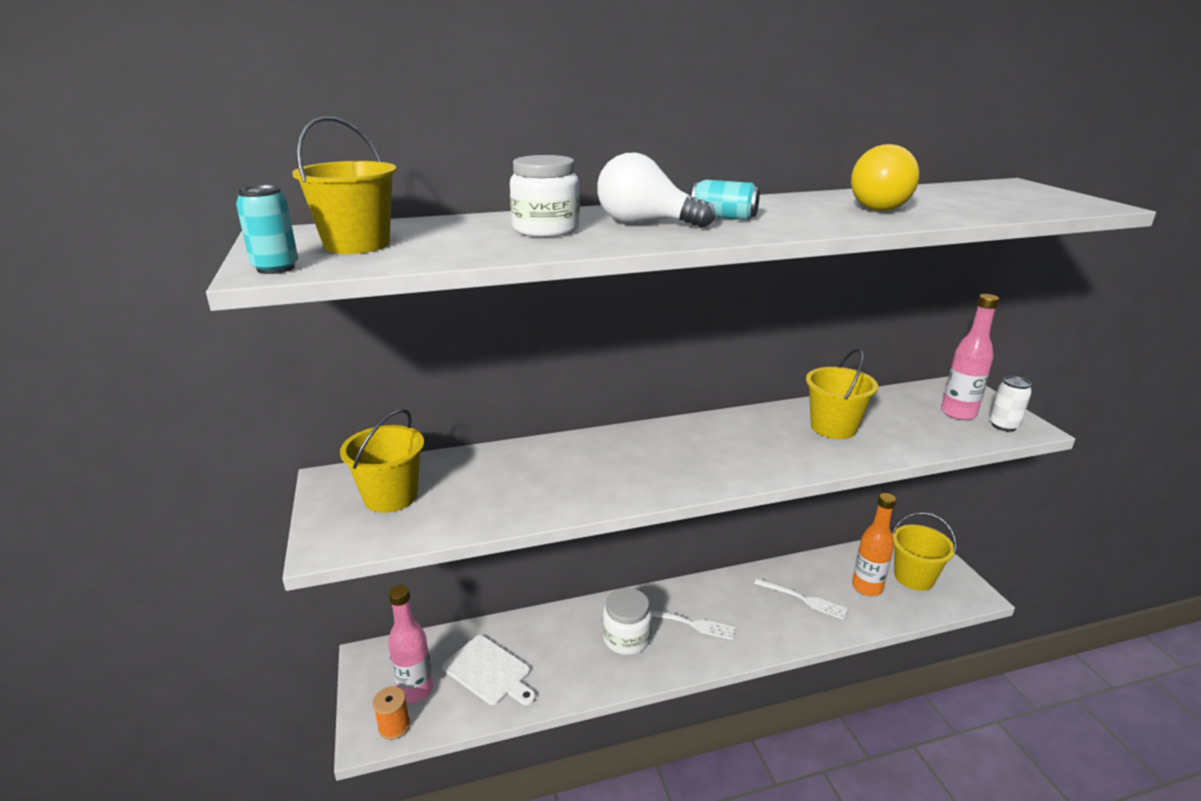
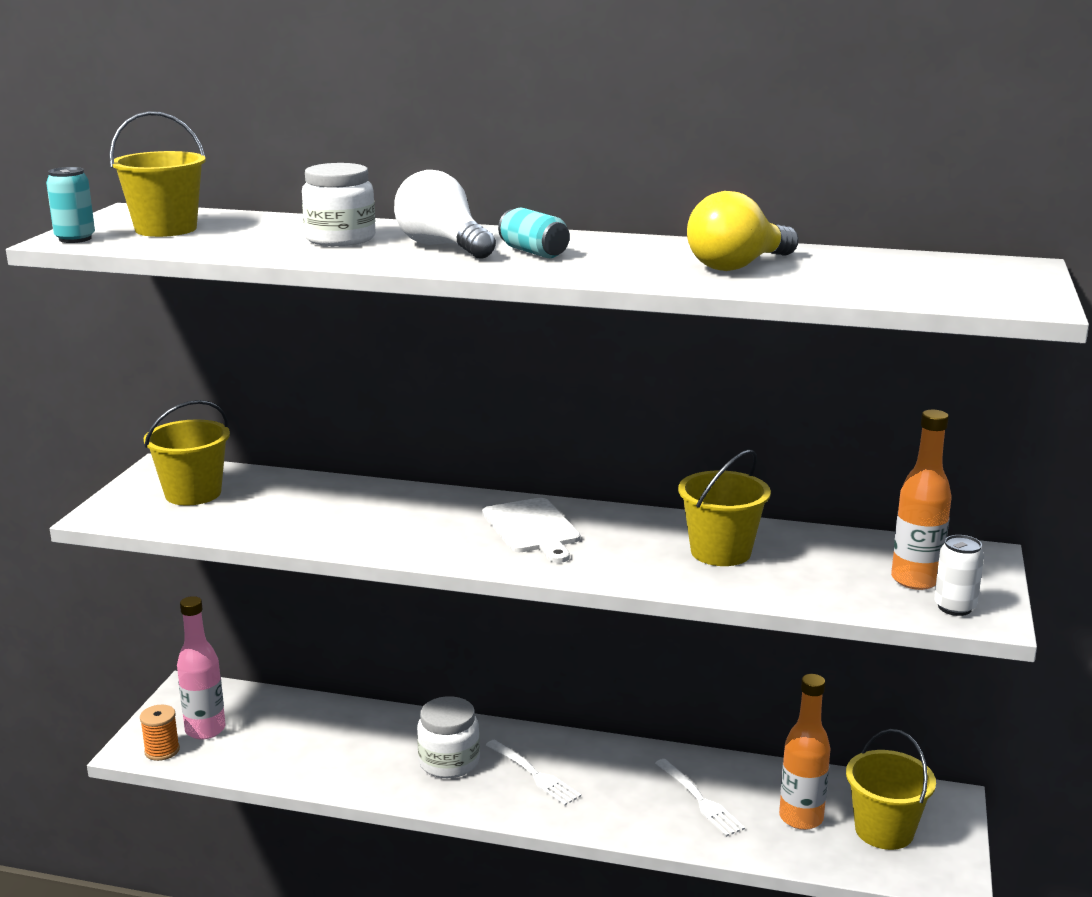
camera: 30 degrees right, 5 degrees down
white cutting board [442,635,536,705] -> white cutting board moved to [482,498,580,563]
pink bottle [941,294,999,420] -> orange bottle [891,410,952,590]

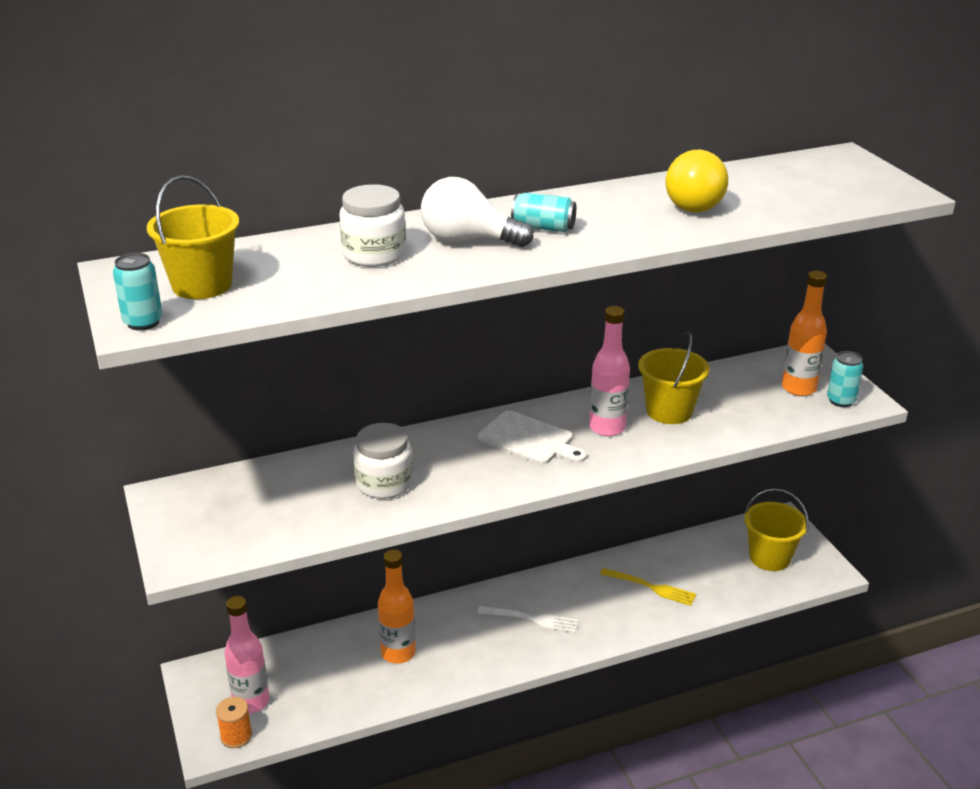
camera: 35 degrees left, 10 degrees up
yellow bucket [143,400,230,506] -> none
white jar [417,696,480,778] -> white jar moved to [353,423,413,499]
white fork [655,759,745,837] -> yellow fork [600,568,696,606]
orange bottle [779,674,831,830] -> orange bottle moved to [378,550,416,664]
white can [934,535,984,616] -> turquoise can [827,351,863,407]
none -> pink bottle [589,306,630,436]

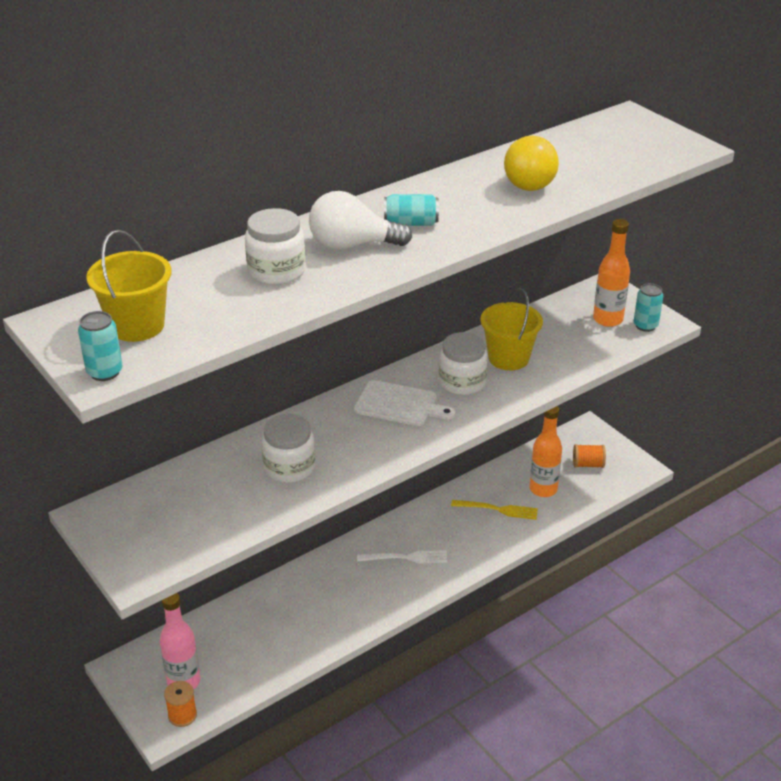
camera: 15 degrees left, 5 degrees up
orange bottle [378,550,416,664] -> orange bottle moved to [529,406,562,497]
pink bottle [589,306,630,436] -> white jar [439,332,488,395]
yellow bucket [744,488,809,571] -> orange spool [573,444,606,468]

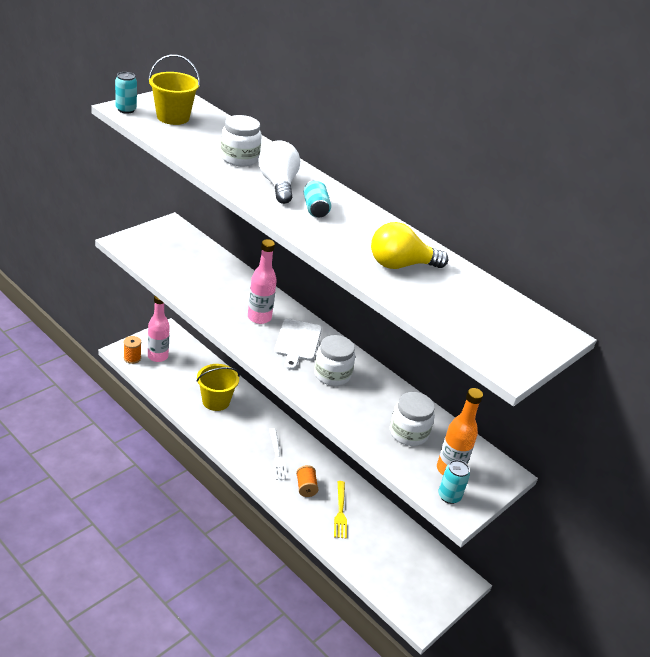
camera: 75 degrees right, 0 degrees up
white jar [262,414,315,483] -> white jar moved to [390,392,435,446]
yellow bucket [480,288,543,371] -> yellow bucket moved to [196,364,240,411]
orange bottle [529,406,562,497] -> none
orange spool [573,444,606,468] -> orange spool moved to [296,465,319,497]
none -> pink bottle [248,239,277,324]

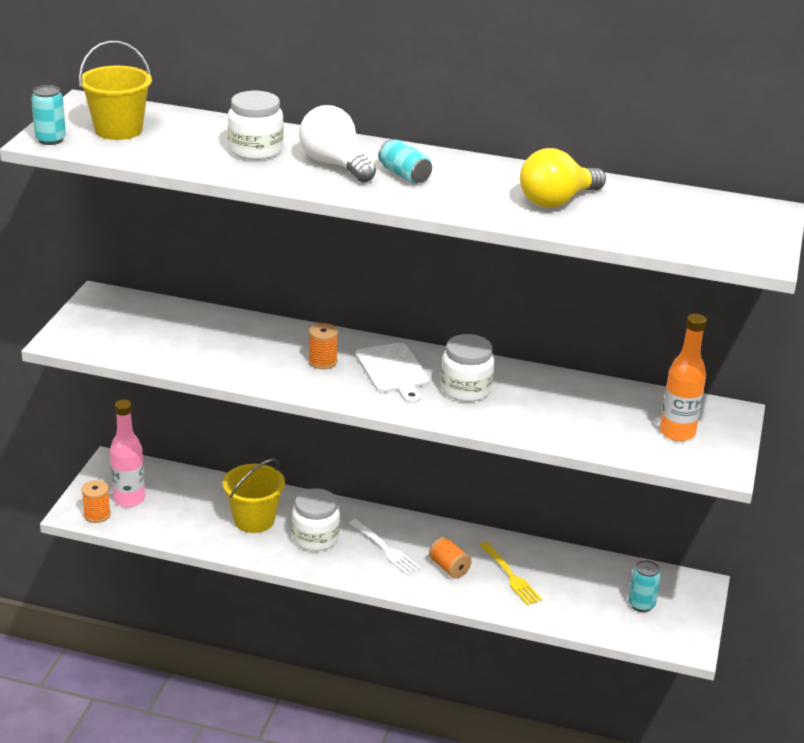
camera: 25 degrees left, 5 degrees down
pink bottle [248,239,277,324] -> orange spool [309,323,338,369]
white jar [390,392,435,446] -> white jar moved to [292,488,340,551]
turquoise can [438,460,470,504] -> turquoise can moved to [628,560,661,612]

